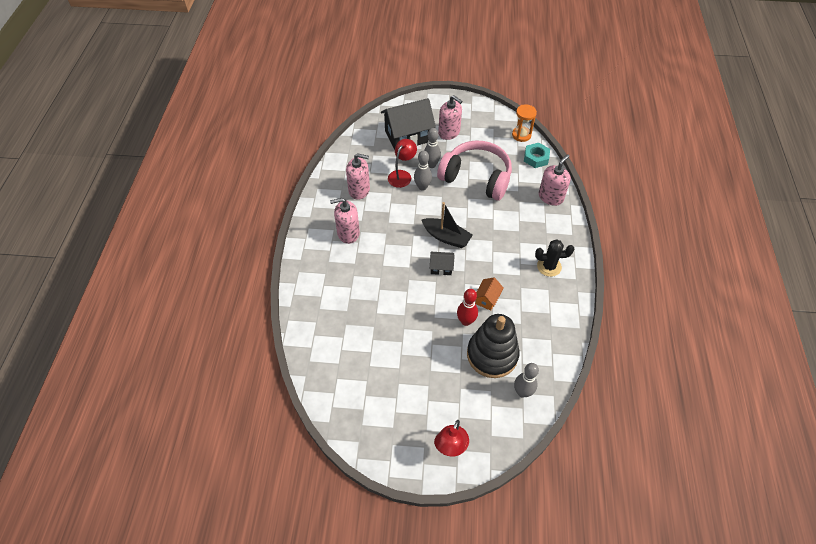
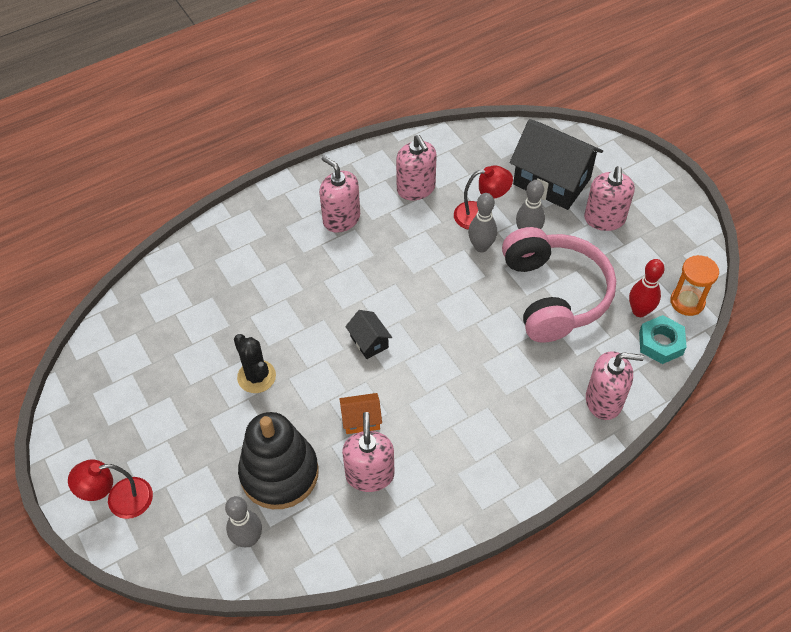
camera: 55 degrees right, 0 degrees up
black boat [421,202,473,248] -> none
red bowling pin [457,289,478,326] -> red bowling pin moved to [629,259,664,317]
black cactus [535,239,574,277] -> black cactus moved to [234,334,276,393]
none -> pink soap dispenser [342,412,395,492]

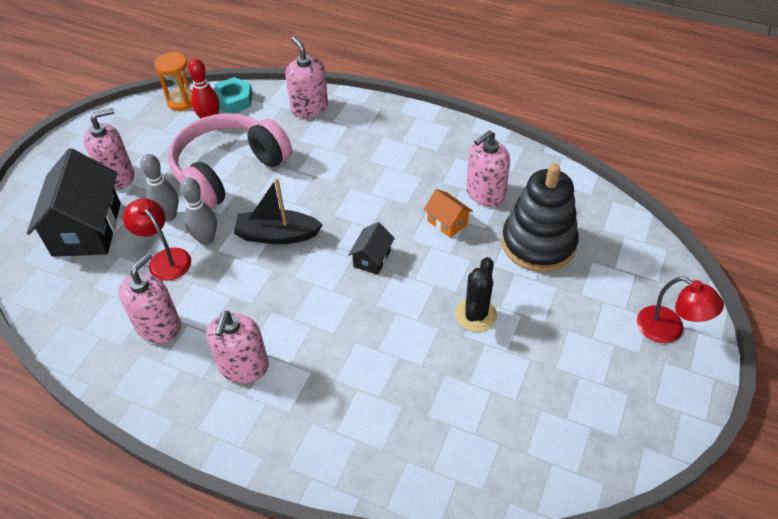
camera: 125 degrees left, 5 degrees down
grey bowling pin [225,496,262,547] -> none
none -> black boat [234,178,323,244]

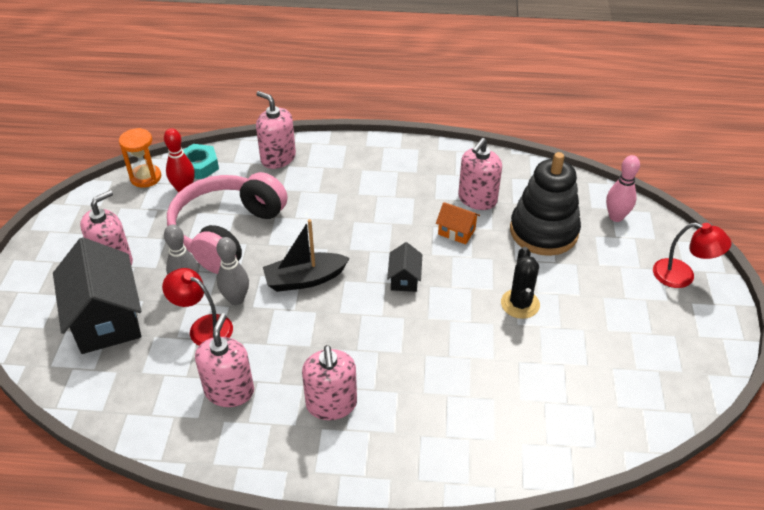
camera: 20 degrees left, 5 degrees down
none -> pink bowling pin [606,155,640,222]

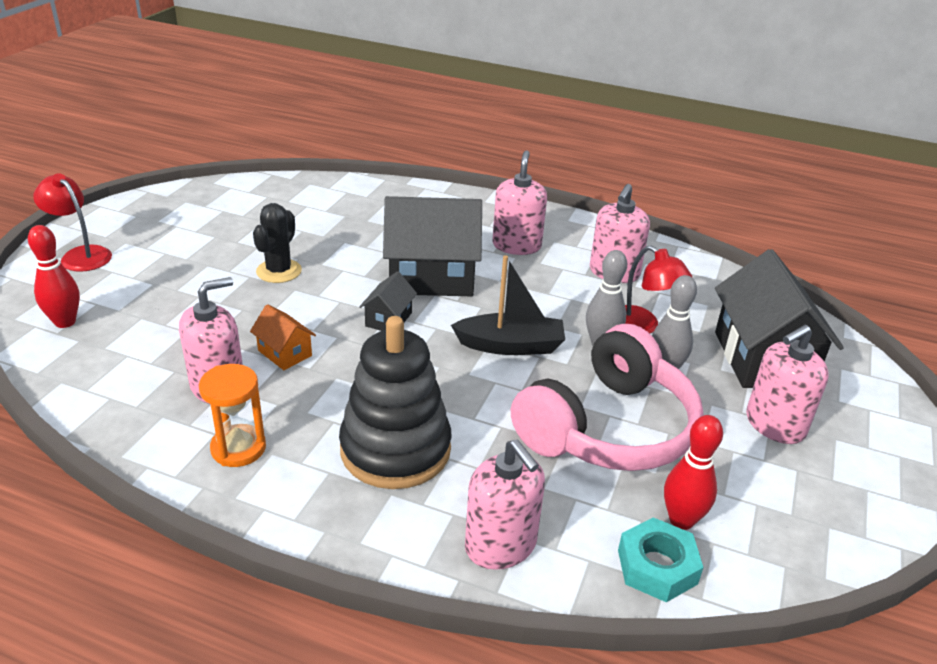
camera: 165 degrees left, 10 degrees down
orange hourglass [119,128,161,188] -> orange hourglass moved to [199,364,266,467]
black stacking toy [510,152,581,256] -> black stacking toy moved to [339,316,451,489]
pink bowling pin [606,155,640,222] -> red bowling pin [28,225,80,328]
none -> black house [383,196,482,296]

